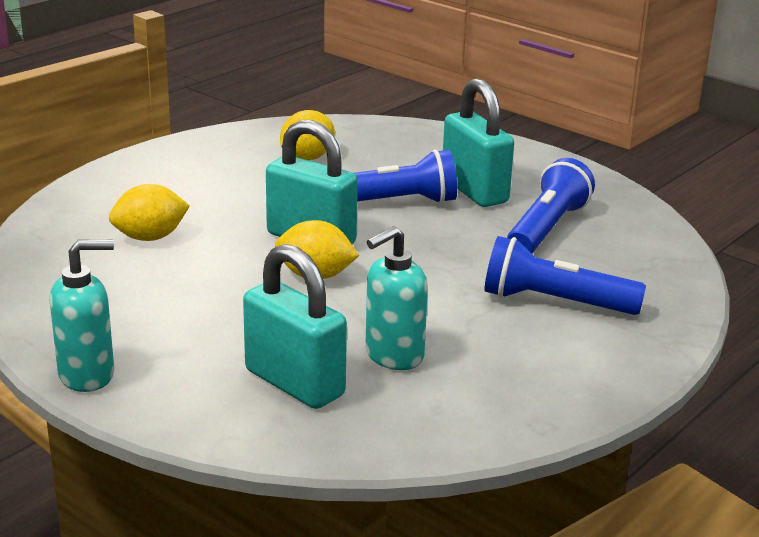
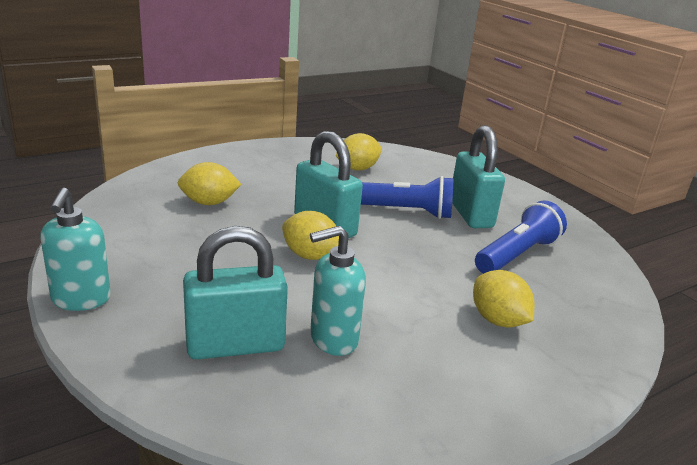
camera: 15 degrees right, 0 degrees up
turquoise soap dispenser [50,239,114,392] -> turquoise soap dispenser turned 90 degrees clockwise [40,188,111,311]
turquoise padlock [243,244,347,409] -> turquoise padlock turned 75 degrees counterclockwise [183,226,288,359]
blue flashlight [484,236,646,315] -> yellow lemon [473,270,534,328]

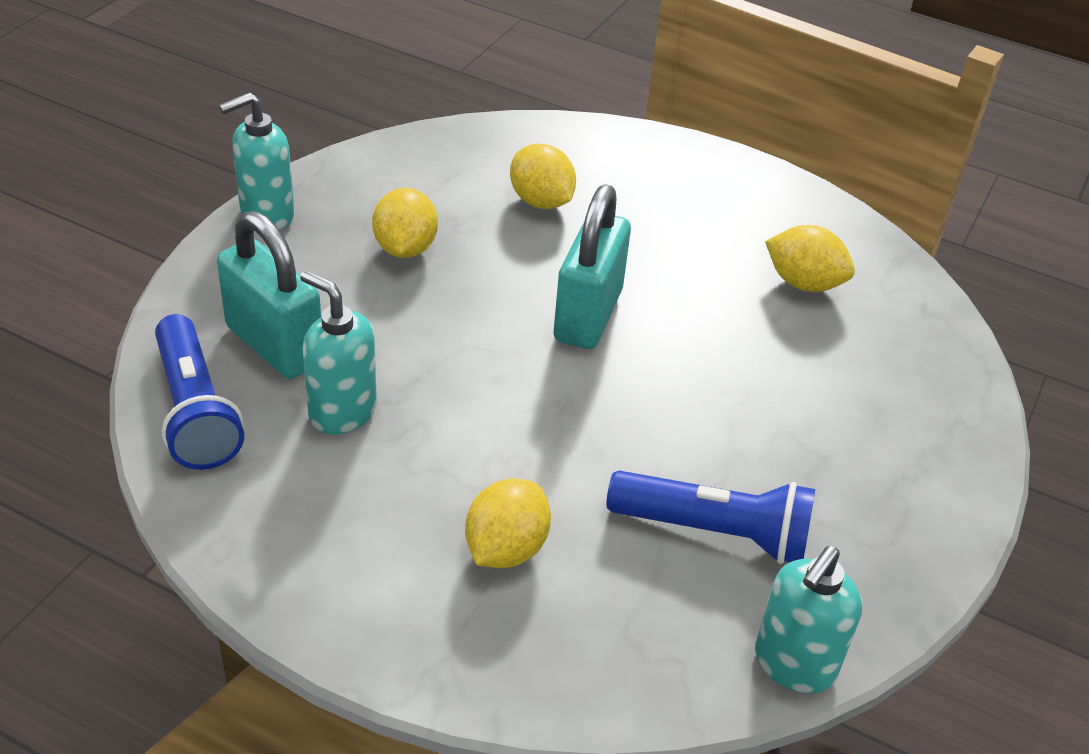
camera: 60 degrees right, 15 degrees up
yellow lemon [282,211,339,260] -> yellow lemon moved to [372,188,438,258]
blue flashlight [361,176,453,219] -> blue flashlight moved to [155,314,244,470]
turquoise padlock [452,125,505,228] -> none
none -> turquoise soap dispenser [755,546,862,694]

